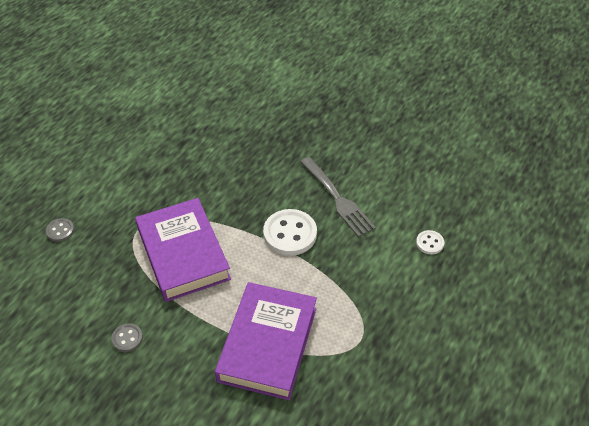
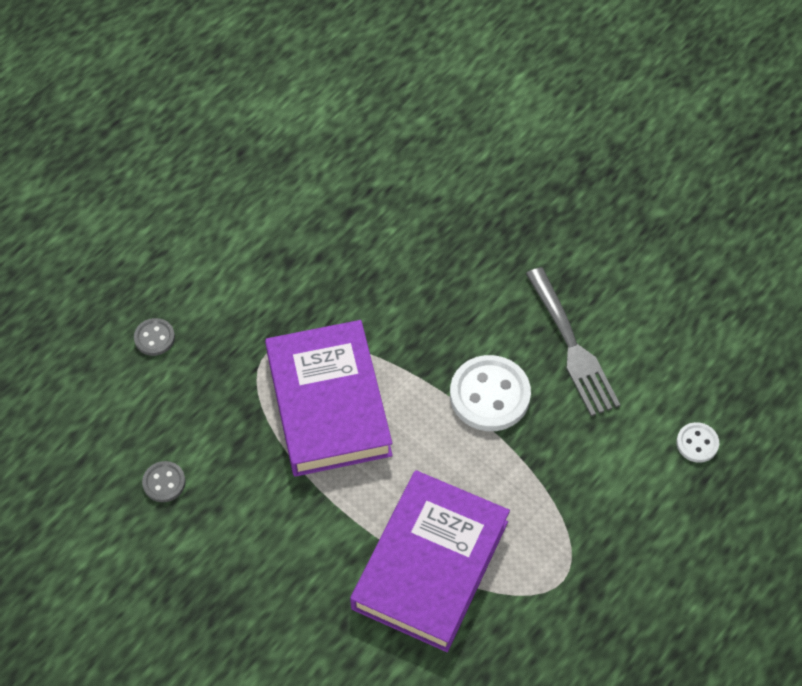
camera: 10 degrees right, 10 degrees up
grey button [111,323,143,352] -> grey button moved to [142,461,186,502]

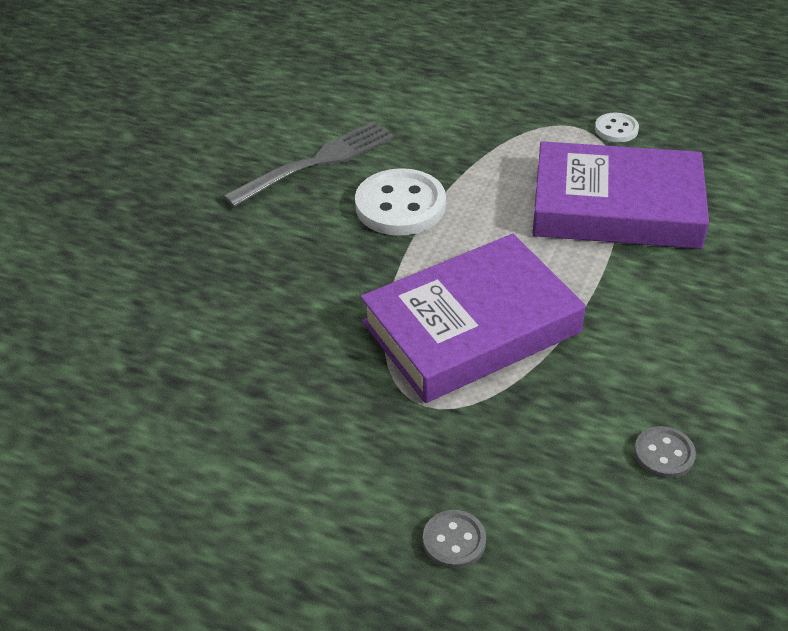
camera: 105 degrees left, 15 degrees down
white button [676,422,719,463] -> white button moved to [595,113,639,142]

